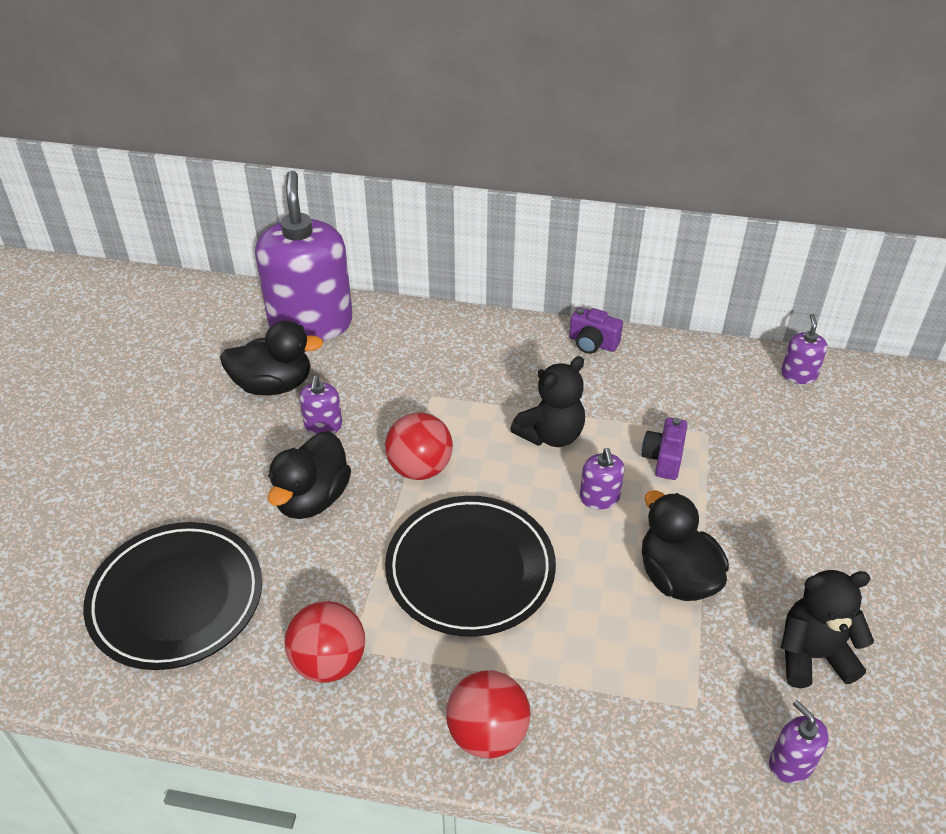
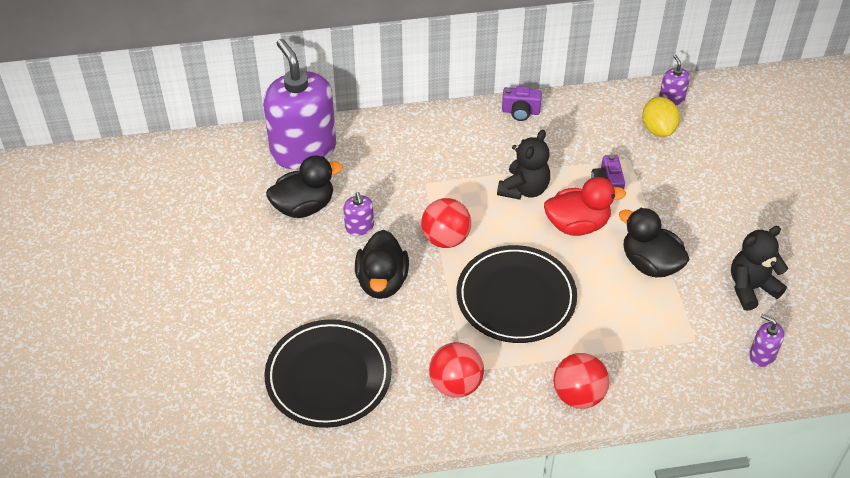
camera: 20 degrees left, 5 degrees up
purple soap dispenser [580,448,625,509] -> red duck [544,177,626,236]
none -> yellow lemon [642,97,680,137]

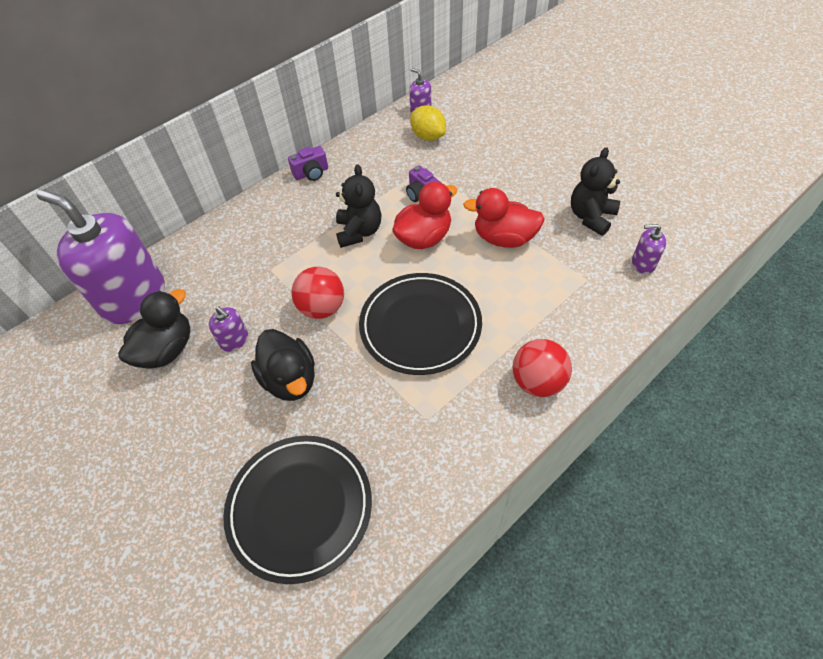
camera: 30 degrees left, 5 degrees up
red ball [429,342,484,398] -> none
black duck [619,208,689,277] -> red duck [463,188,545,248]

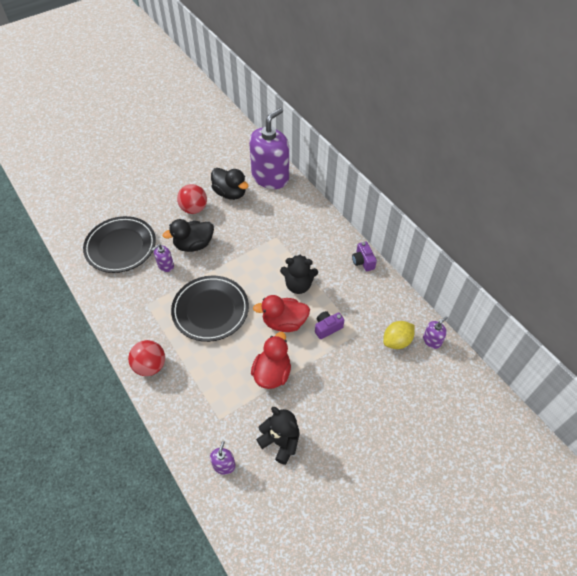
camera: 95 degrees right, 0 degrees up
purple soap dispenser [209,306,248,352] -> purple soap dispenser moved to [152,244,174,272]
red ball [291,267,344,319] -> red ball moved to [177,184,207,214]
red duck [392,182,457,249] -> red duck turned 120 degrees clockwise [253,295,310,332]

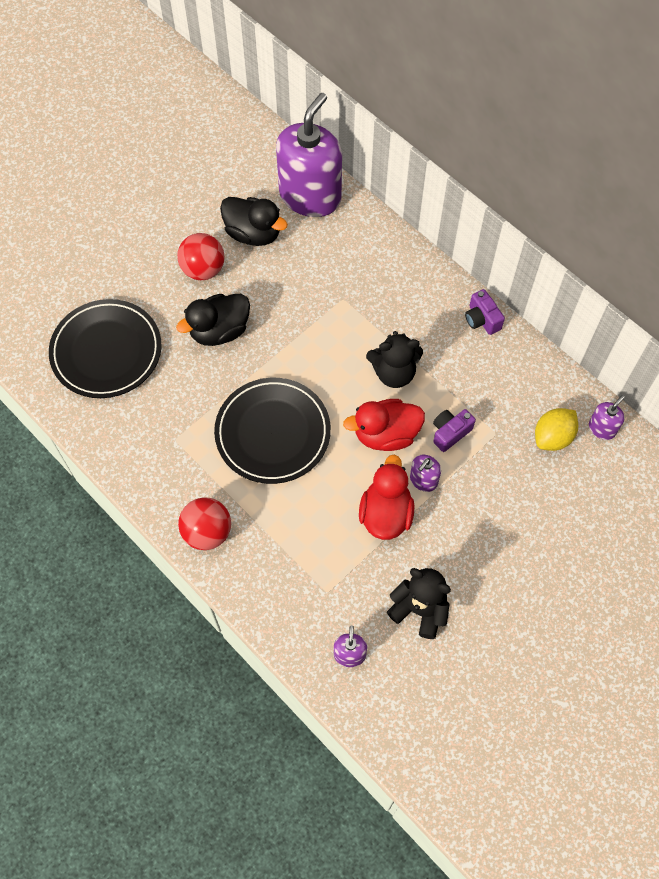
camera: 10 degrees left, 10 degrees up
purple soap dispenser [152,244,174,272] -> purple soap dispenser moved to [410,455,441,492]

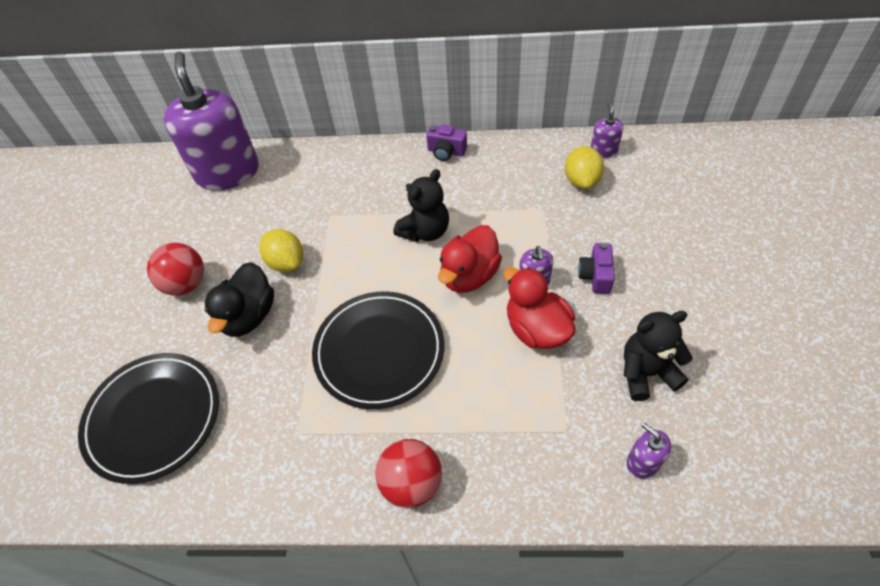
camera: 40 degrees left, 10 degrees down
black duck [220,197,288,246] -> none
purple camera [433,409,476,452] -> purple camera moved to [578,243,615,294]
none -> yellow lemon [259,229,303,272]

